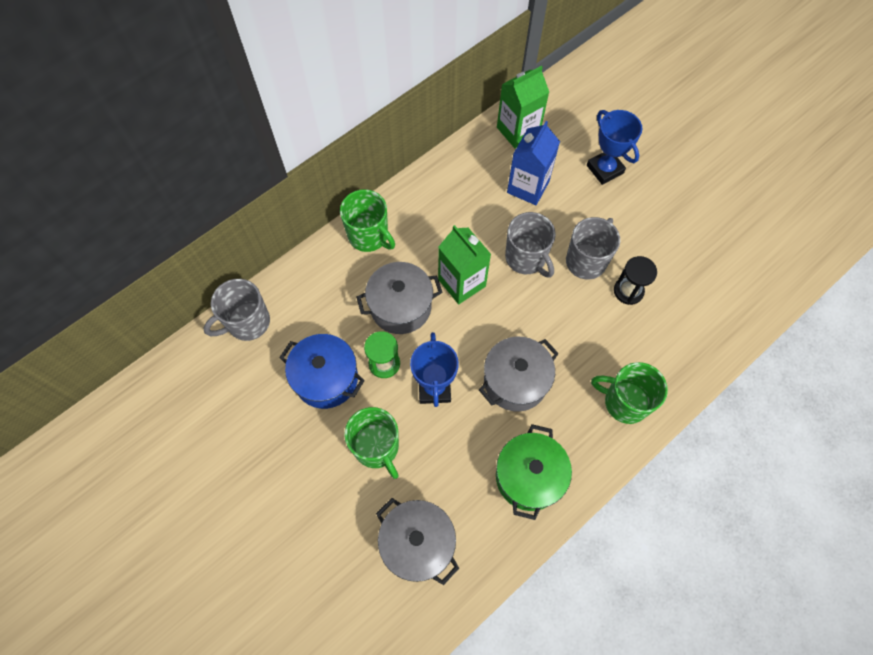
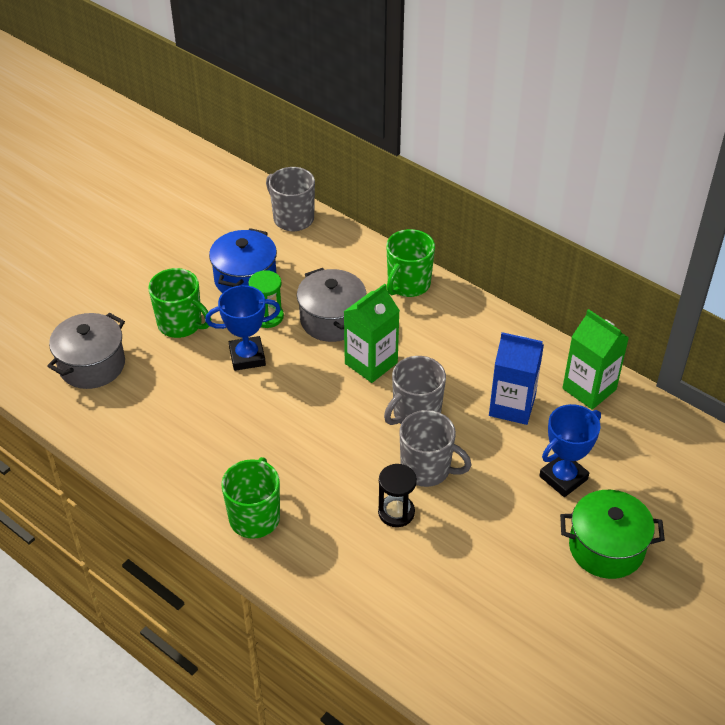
camera: 80 degrees right, 20 degrees down
green mug [344,407,399,479] -> green mug turned 105 degrees counterclockwise [148,268,211,338]
grey pot [479,337,559,411] -> none
green pot [496,424,572,520] -> green pot moved to [560,490,665,579]

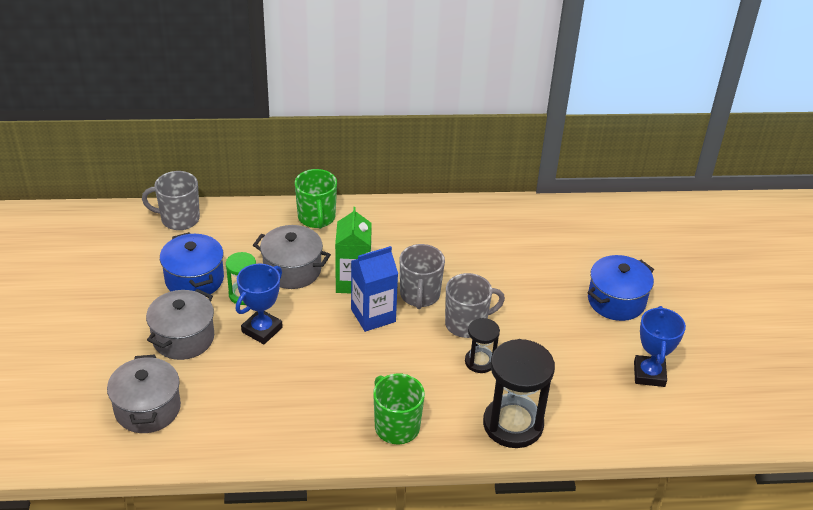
camera: 45 degrees left, 5 degrees down
green mug [148,268,211,338] -> grey pot [146,289,214,360]
blue carton [489,332,544,425] -> blue carton moved to [351,246,398,332]
blue trophy [539,404,601,497] -> blue trophy moved to [634,306,686,387]
green pot [560,490,665,579] -> blue pot [587,255,654,321]
green carton [562,309,629,410] -> none
none -> black hourglass [483,339,555,448]

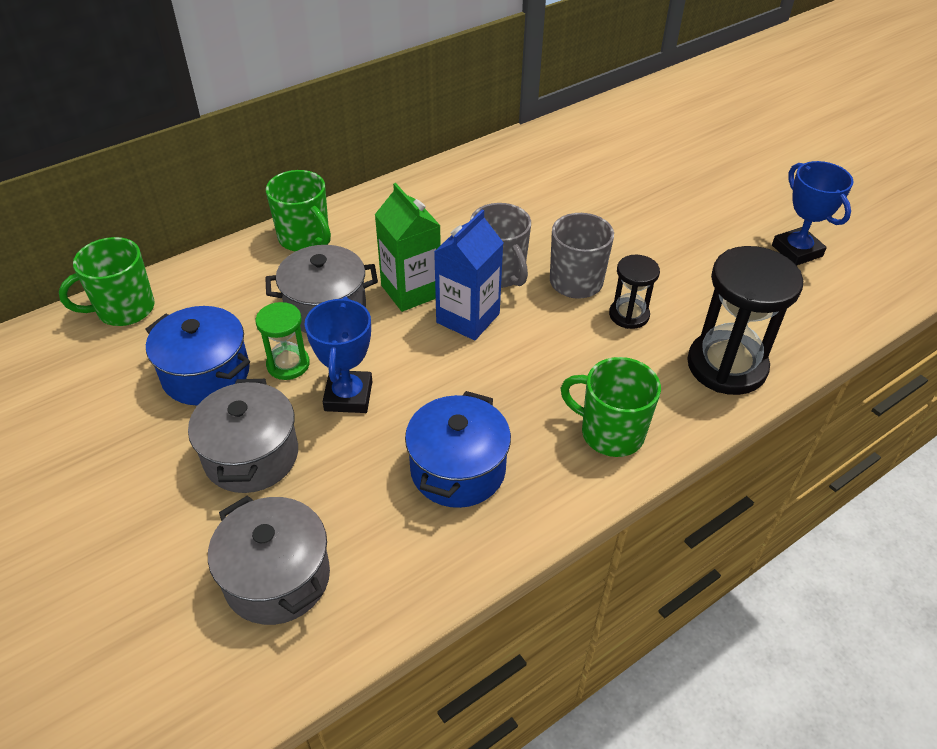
camera: 30 degrees left, 5 degrees up
grey mug [142,171,200,230] -> green mug [59,237,155,326]
blue pot [587,255,654,321] -> blue pot moved to [405,391,511,508]

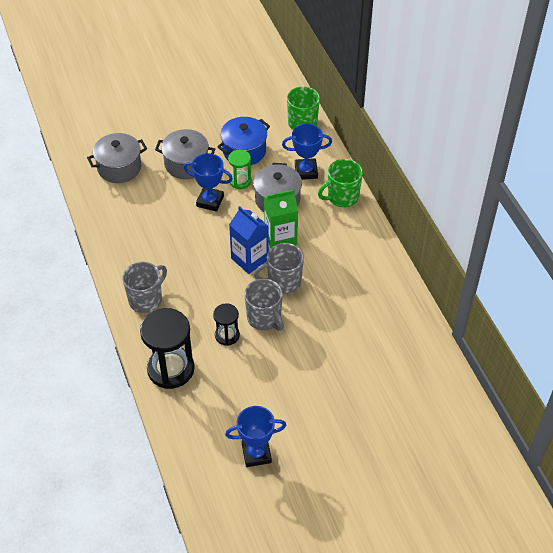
camera: 105 degrees right, 5 degrees up
blue pot [405,391,511,508] -> none
green mug [561,357,661,457] -> grey mug [122,262,167,313]
none -> blue trophy [282,124,332,180]

